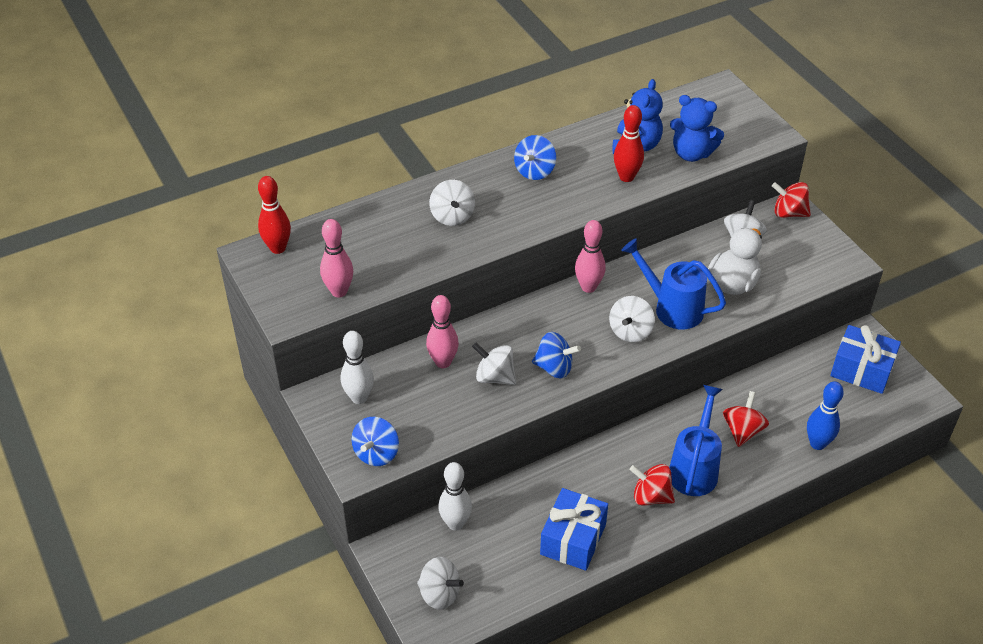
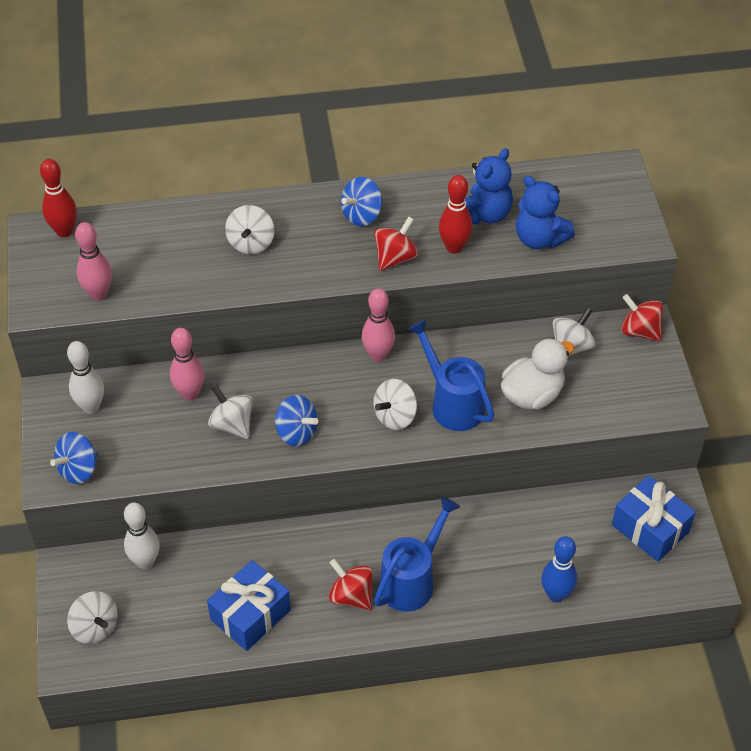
camera: 20 degrees right, 5 degrees up
red spinning top [723,391,769,447] -> red spinning top moved to [374,216,418,271]

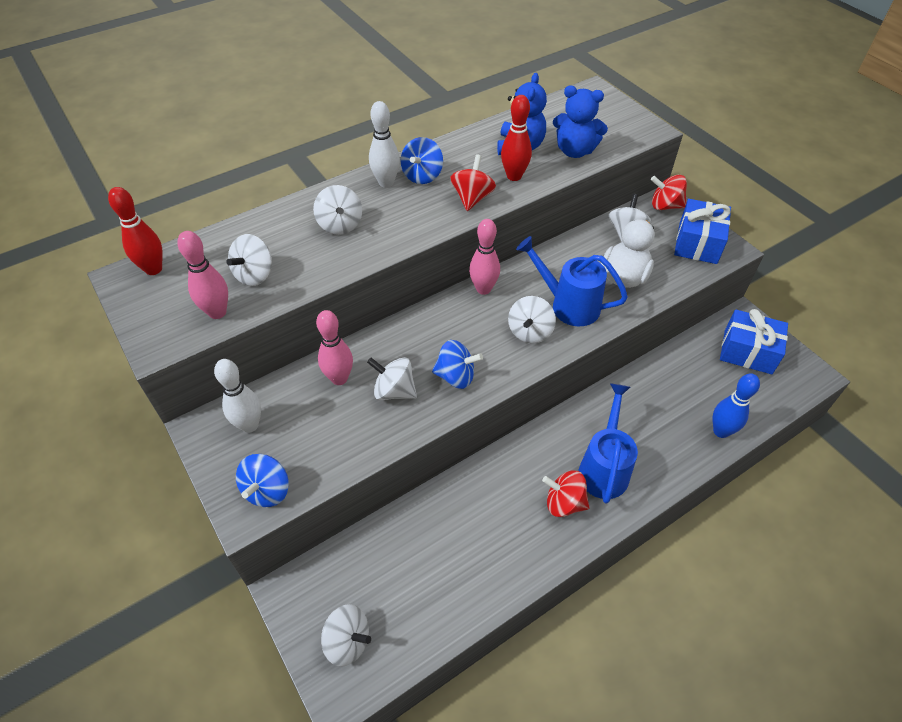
camera: 25 degrees left, 0 degrees up
white bowling pin [124,503,160,569] -> white bowling pin moved to [369,101,400,188]
blue gift [207,560,291,651] -> blue gift moved to [674,199,731,264]
none -> white spinning top [226,234,272,286]

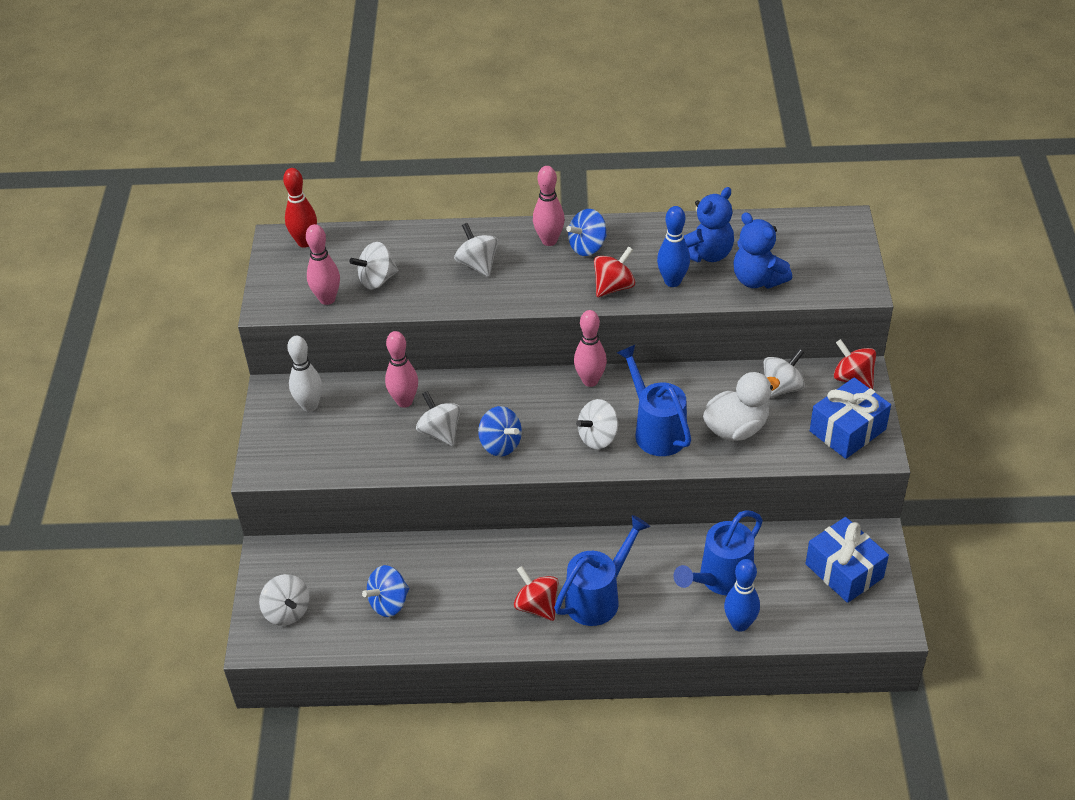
camera: 35 degrees right, 5 degrees down
blue spinning top [236,454,289,507] -> blue spinning top moved to [362,565,409,617]
white spinning top [313,185,362,235] -> white spinning top turned 135 degrees clockwise [454,223,498,277]
white bowling pin [369,101,400,188] -> pink bowling pin [533,166,565,246]
red bowling pin [501,95,532,181] -> blue bowling pin [657,206,690,287]
none -> blue watering can [673,510,763,595]

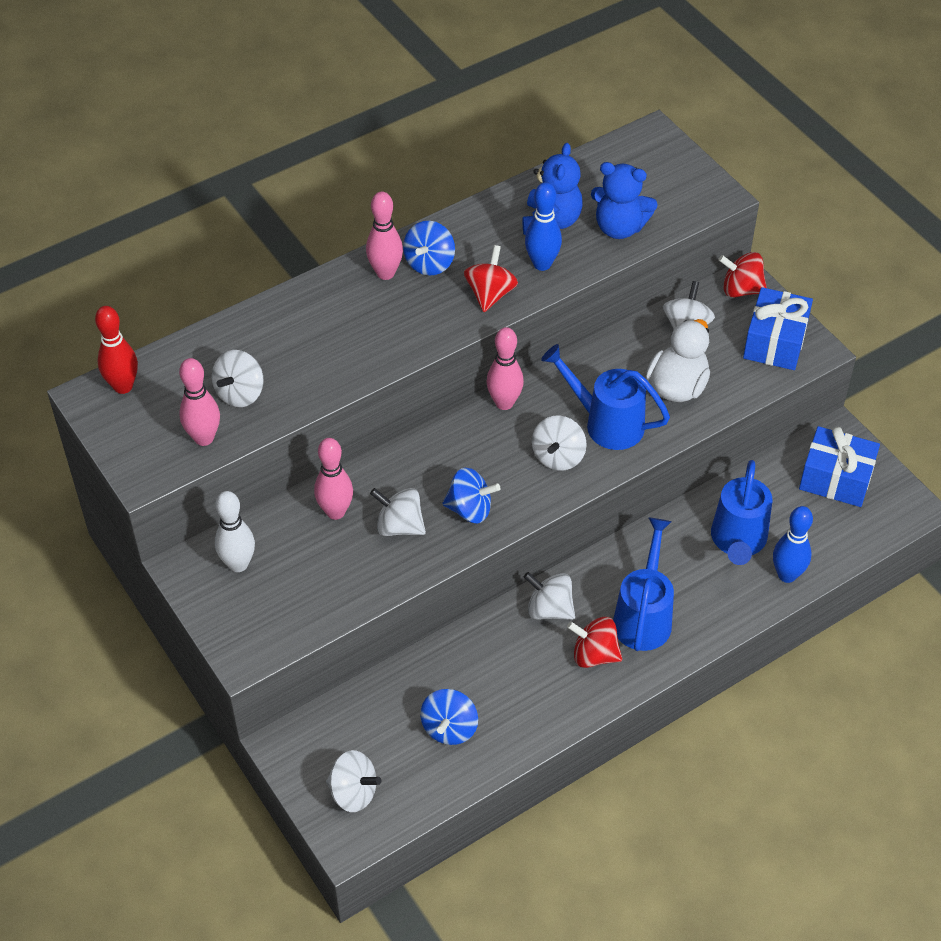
camera: 35 degrees left, 5 degrees up
white spinning top [454,223,498,277] -> white spinning top moved to [524,572,575,620]

